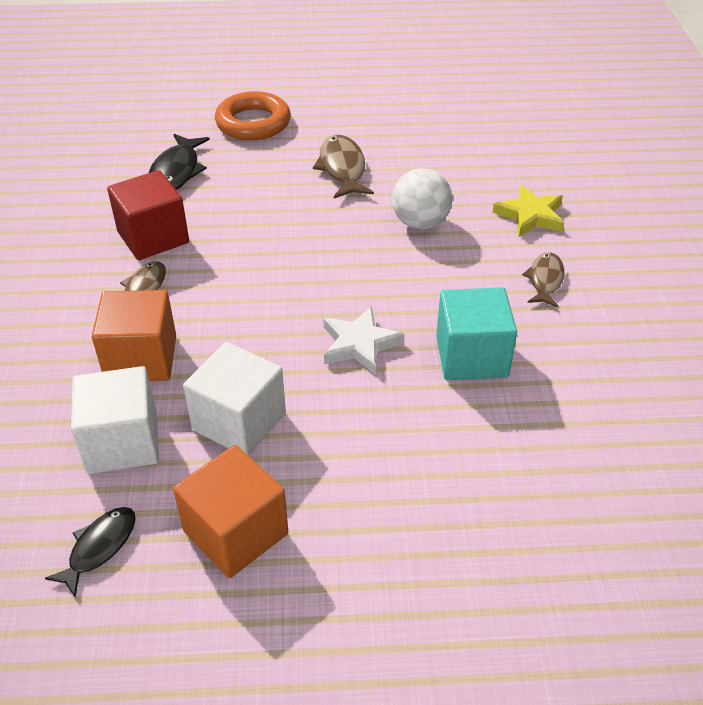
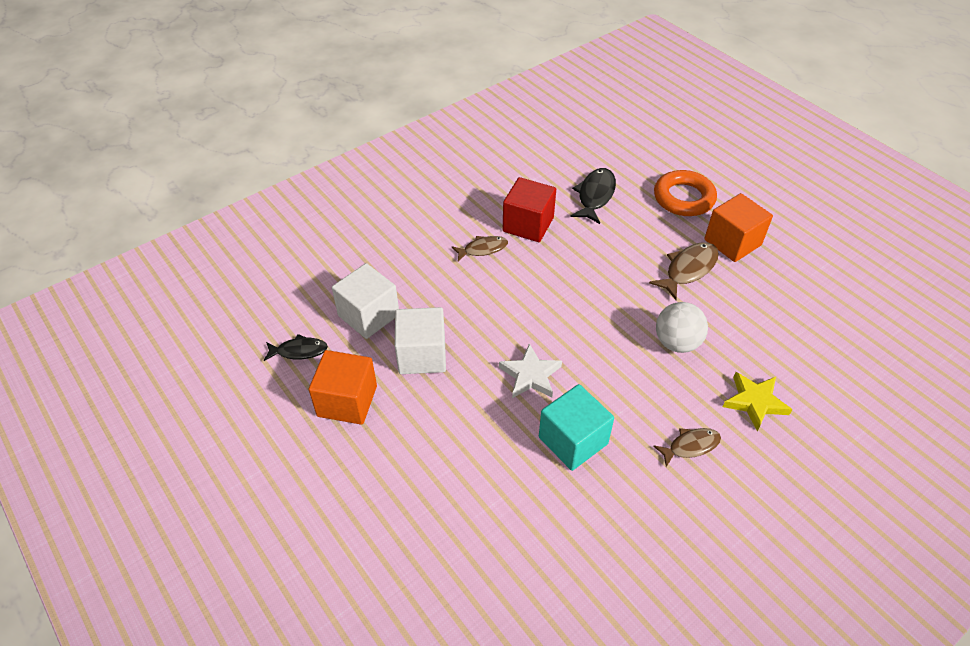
camera: 55 degrees right, 5 degrees up
orange cube [92,290,176,381] -> orange cube moved to [704,193,773,262]
black fish [149,134,210,190] -> black fish turned 135 degrees clockwise [570,168,616,224]

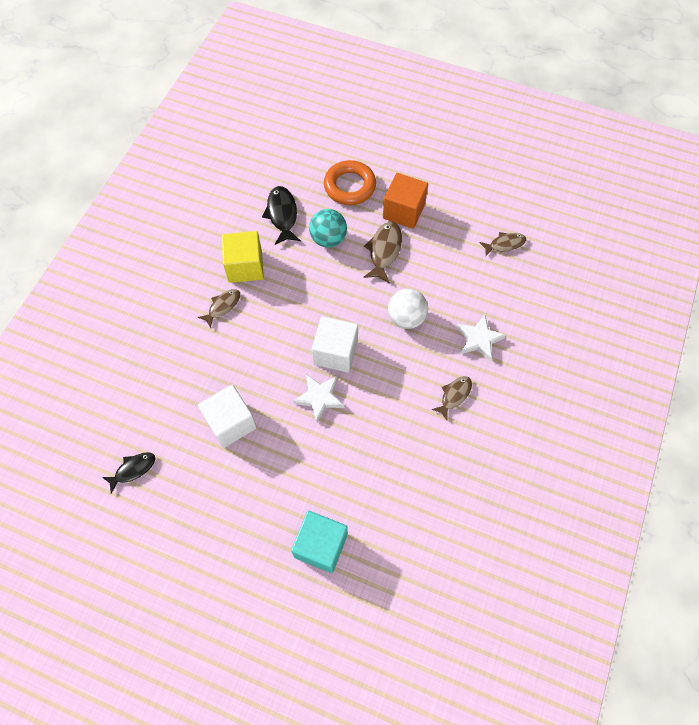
camera: 30 degrees left, 15 degrees up
orange cube [309,350,377,425] -> none
white cube [332,263,399,339] -> white cube moved to [312,316,358,372]
red cube [503,177,556,242] -> yellow cube [222,231,264,283]
turquoise cube [539,384,614,471] -> turquoise cube moved to [291,511,348,573]
yellow star [723,372,792,431] -> white star [457,315,506,361]
none -> turquoise ball [309,209,347,248]
none -> brown fish [479,232,526,256]

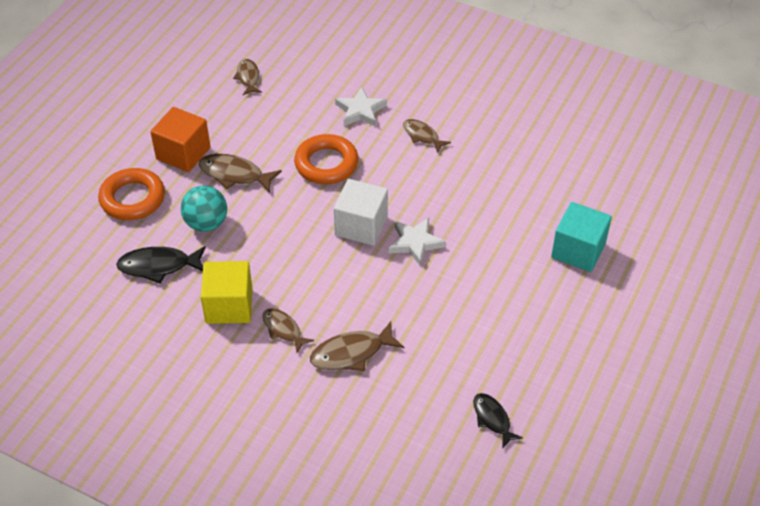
camera: 85 degrees left, 15 degrees down
white cube [198,385,257,448] -> none
white ball [388,289,428,329] -> orange ring [294,134,358,184]
none -> brown fish [310,321,404,371]

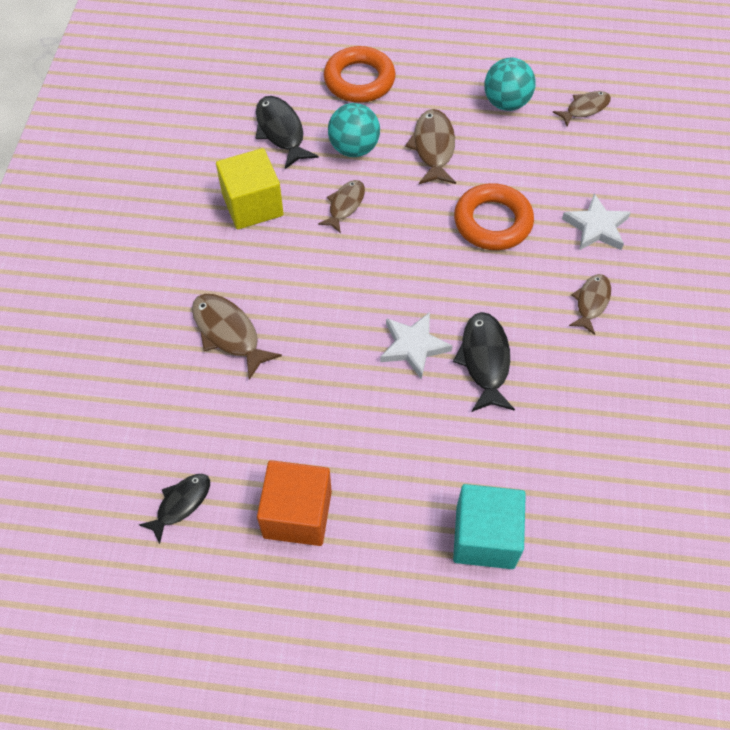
camera: 70 degrees right, 10 degrees up
orange cube [151,107,211,172] -> orange cube moved to [257,460,332,546]
brown fish [263,309,314,353] -> brown fish moved to [318,180,365,233]
white cube [334,179,388,246] -> none
none -> black fish [453,312,515,412]
none -> turquoise ball [484,58,536,111]

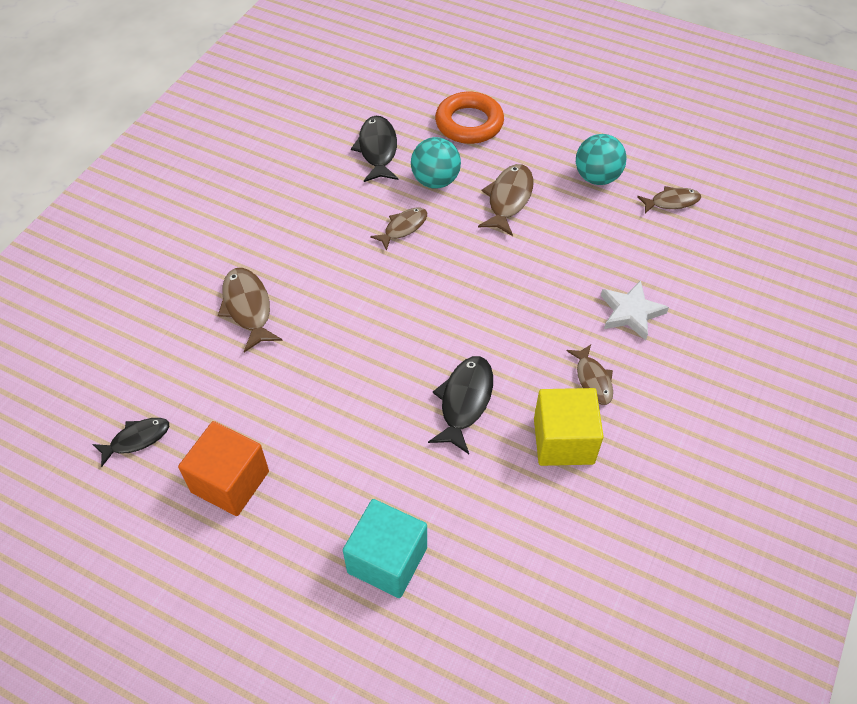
camera: 20 degrees right, 5 degrees down
yellow cube [216,148,284,229] -> yellow cube moved to [534,388,604,466]
white star [380,312,453,380] -> none
orange ring [454,183,534,250] -> none
brown fish [569,274,611,335] -> brown fish turned 120 degrees clockwise [567,344,613,405]

